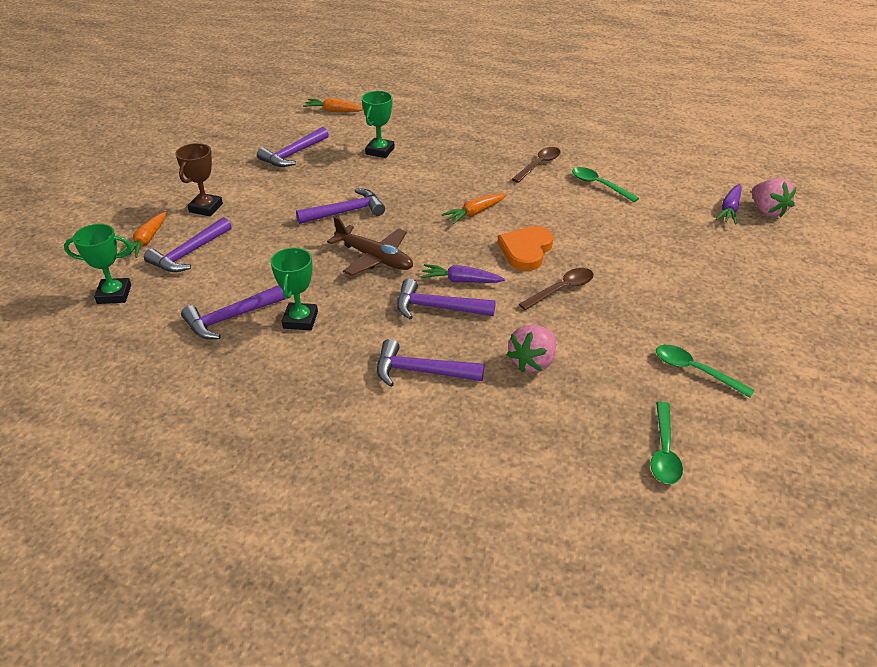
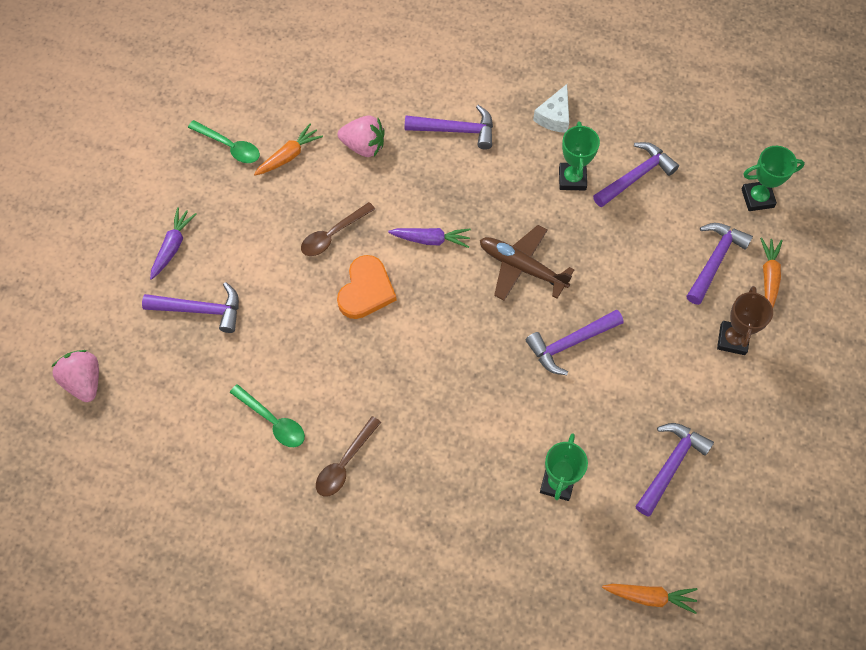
camera: 175 degrees right, 25 degrees up
purple hammer [397,278,496,319] -> purple hammer moved to [142,282,239,333]
orange carrot [442,193,506,224] -> orange carrot moved to [254,124,323,176]
pink strawberry [507,325,556,372] -> pink strawberry turned 75 degrees clockwise [338,115,385,157]
green spoon [650,401,683,484] -> none
purple carrot [716,184,742,224] -> purple carrot moved to [150,207,197,280]
none -> white cheese [533,84,569,133]

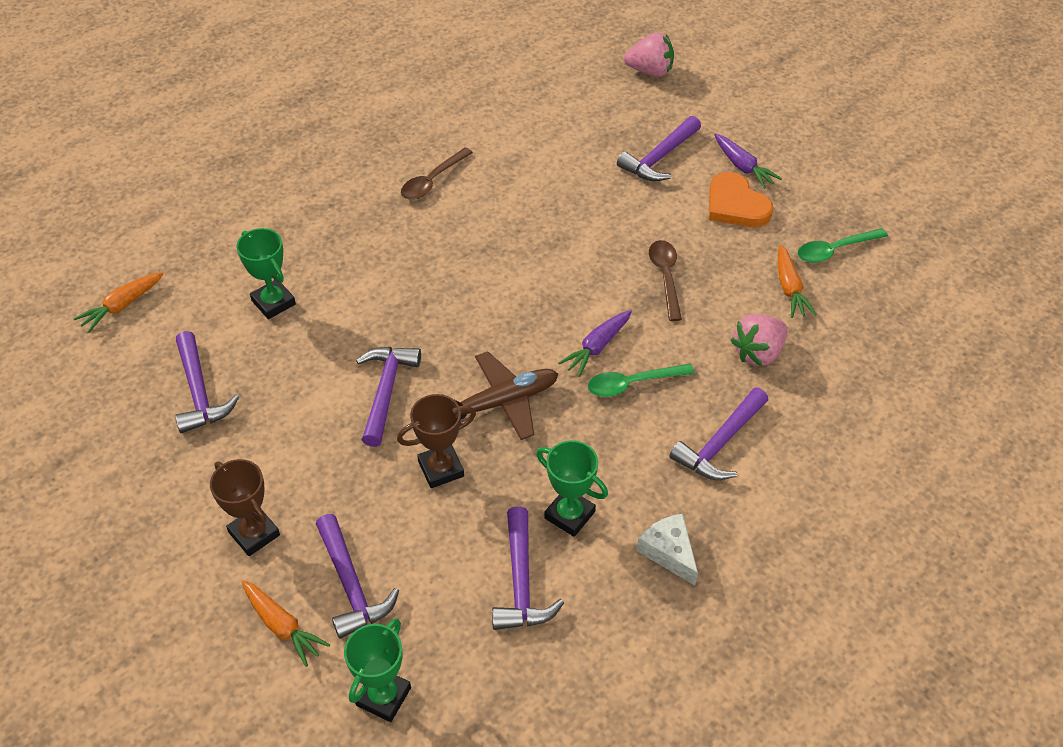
camera: 125 degrees right, 15 degrees down
green spoon [230,384,305,447] -> green spoon moved to [588,364,695,397]
brown spoon [316,416,381,497] -> brown spoon turned 120 degrees counterclockwise [401,147,473,200]
orange heart [337,255,397,319] -> orange heart moved to [709,172,773,227]
none -> brown trophy [397,394,476,488]

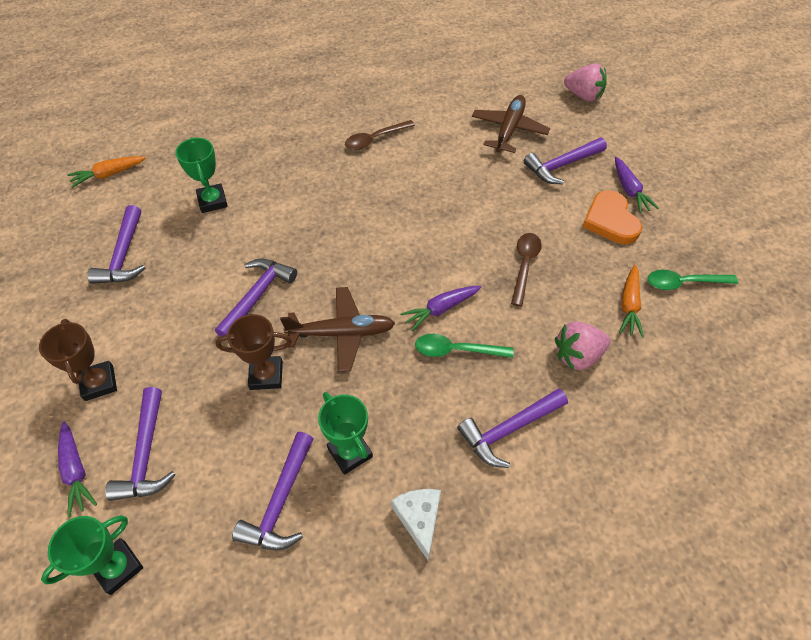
camera: 20 degrees right, 5 degrees up
orange carrot [242,580,330,667] -> purple carrot [58,422,97,517]
none -> brown plane [472,95,550,153]

